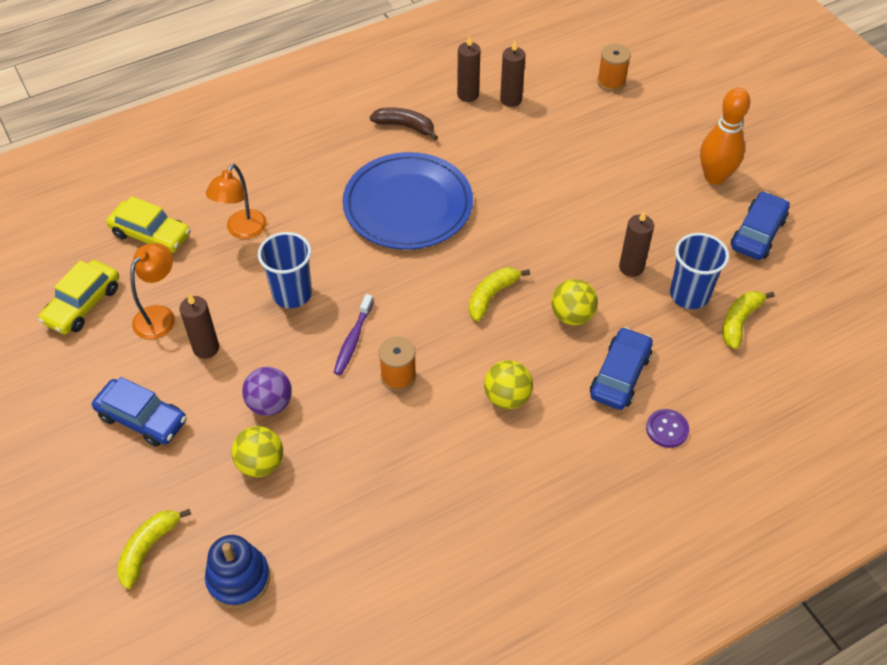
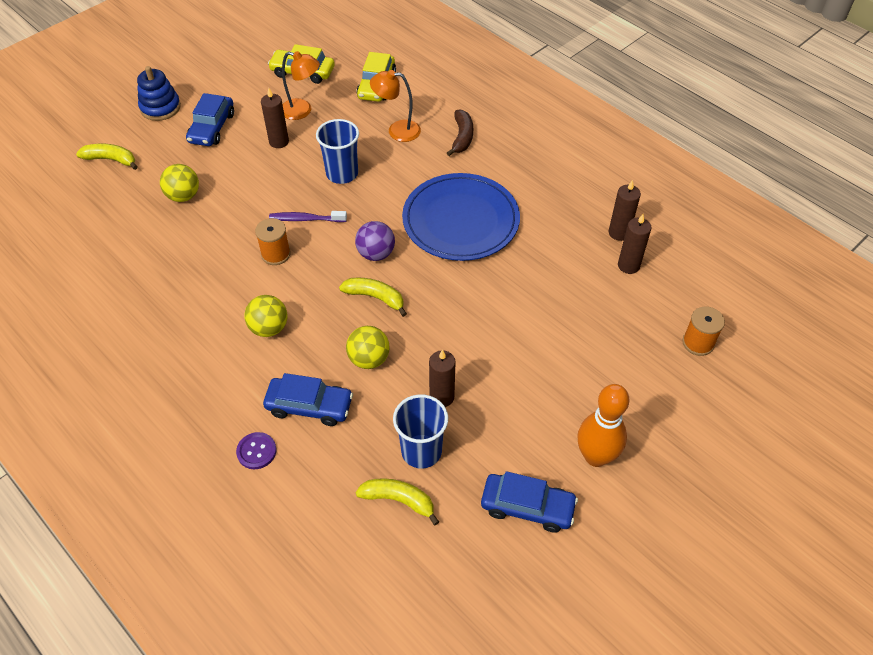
camera: 75 degrees right, 0 degrees up
blue stacking toy [205,535,270,609] -> blue stacking toy moved to [137,66,181,121]
purple ball [242,367,292,416] -> purple ball moved to [355,221,395,261]
brown banana [370,108,438,140] -> brown banana moved to [447,109,473,156]

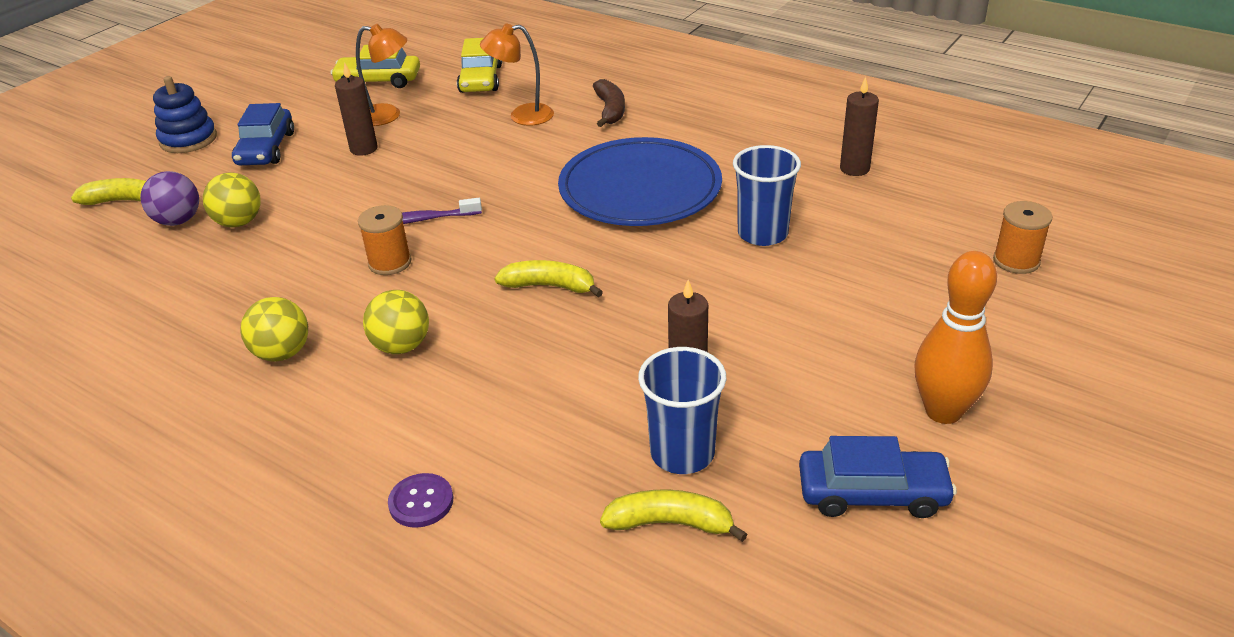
camera: 10 degrees left, 15 degrees down
blue car [263,373,353,426] -> none
blue cup [316,119,359,184] -> blue cup moved to [733,145,801,246]
yellow ball [346,326,390,369] -> yellow ball moved to [241,297,308,362]
purple ball [355,221,395,261] -> purple ball moved to [140,171,199,226]
brown candle [618,214,651,274] -> none

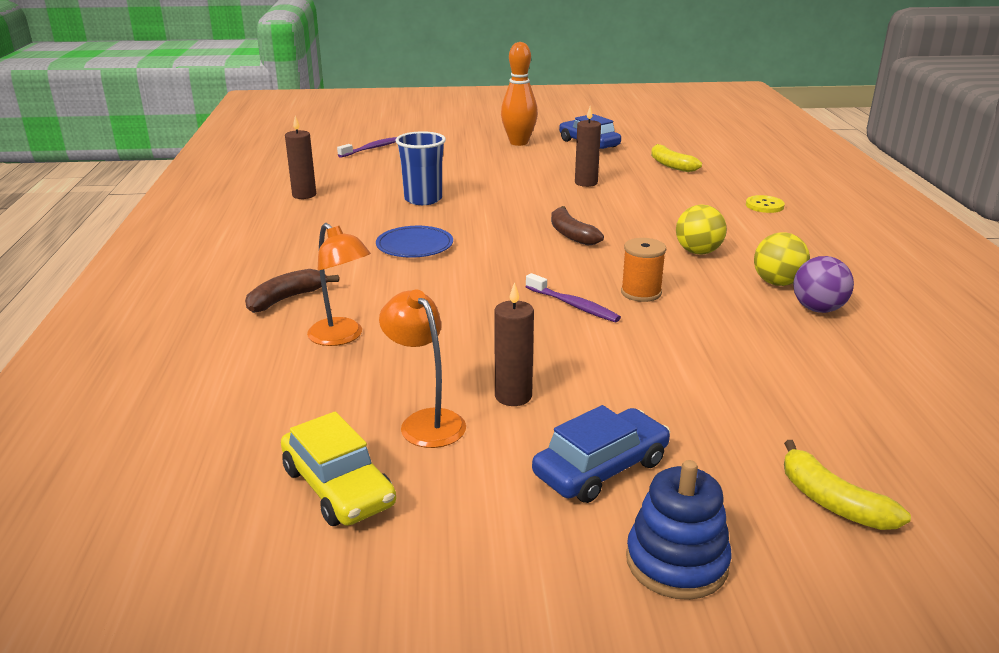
camera: 130 degrees left, 10 degrees down
purple ball [140,171,199,226] -> purple ball moved to [793,256,854,313]
yellow ball [203,172,261,227] -> none
purple button [388,473,453,528] -> yellow button [746,195,785,213]
yellow car [457,38,502,93] -> none
yellow banana [494,260,603,297] -> brown banana [551,206,604,245]
blue plate [558,137,722,226] -> blue plate [376,226,453,257], size x0.52
blue cup [638,347,726,474] -> none
orange spool [993,201,1053,274] -> purple toothbrush [337,137,397,158]

